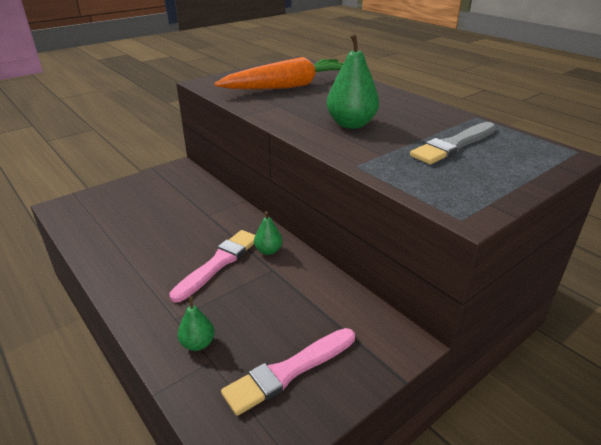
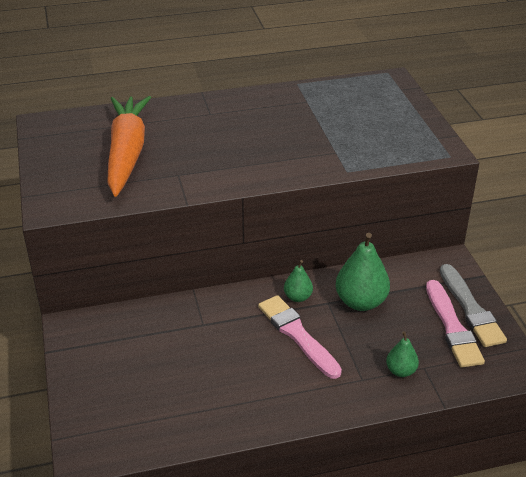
camera: 65 degrees left, 5 degrees up
green pear [327,33,379,129] -> green pear moved to [335,233,390,311]
grey brush [410,122,496,164] -> grey brush moved to [440,264,507,347]

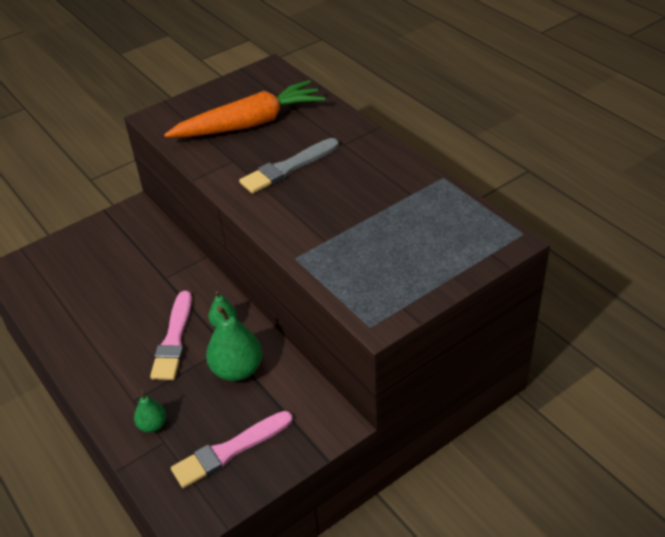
camera: 70 degrees right, 5 degrees up
pink brush [258,295,342,379] -> pink brush turned 150 degrees clockwise [150,291,192,380]
grey brush [440,264,507,347] -> grey brush moved to [239,138,339,194]

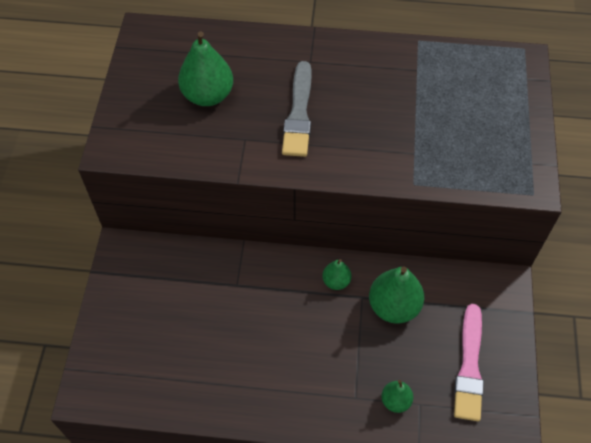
camera: 50 degrees left, 15 degrees up
pink brush [150,291,192,380] -> none
orange carrot [164,80,325,137] -> green pear [178,31,233,106]

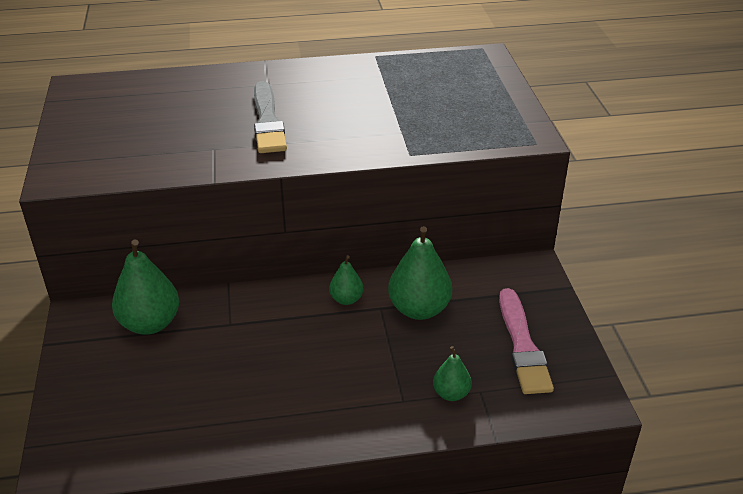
camera: 15 degrees left, 20 degrees down
green pear [178,31,233,106] -> green pear moved to [112,239,179,335]

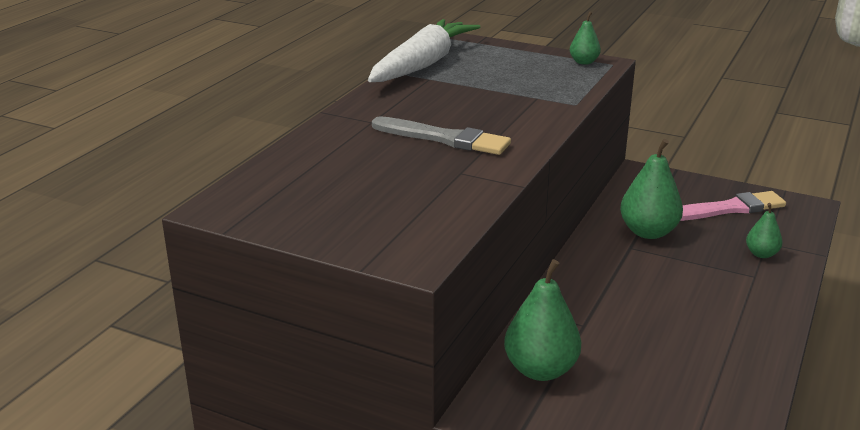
camera: 55 degrees left, 10 degrees down
green pear [329,255,363,305] -> green pear moved to [570,11,601,65]
pink brush [499,288,554,394] -> pink brush turned 45 degrees counterclockwise [680,191,786,221]
none -> white carrot [368,19,480,82]

